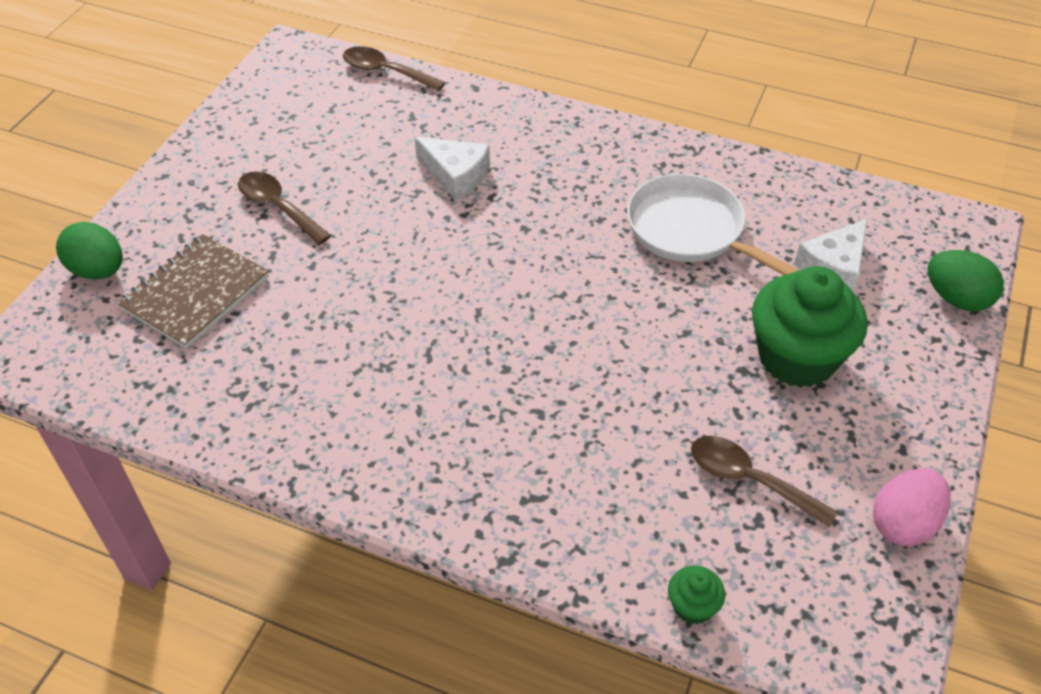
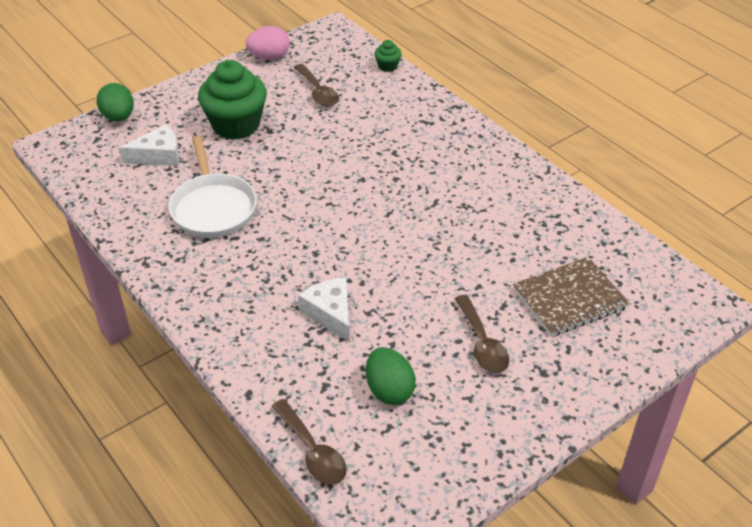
camera: 150 degrees left, 5 degrees down
green egg [56,222,123,279] -> green egg moved to [366,347,416,405]

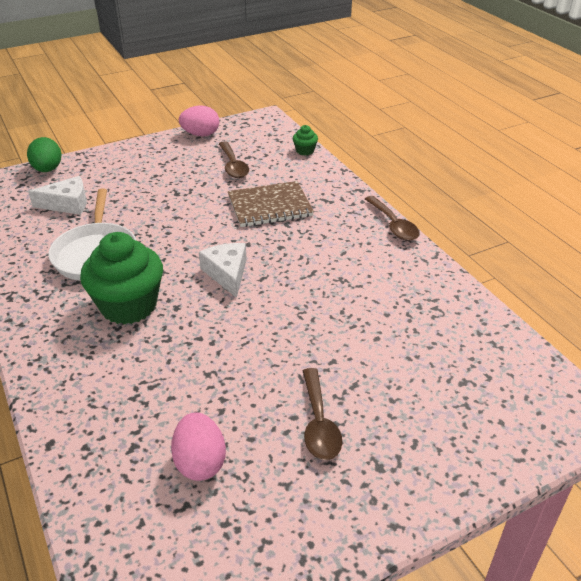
camera: 10 degrees right, 5 degrees down
green cupcake [198,60,267,140] -> green cupcake moved to [80,232,163,325]
brown spoon [271,399,347,485] -> brown spoon moved to [365,196,420,241]
white cheese [298,277,350,342] -> white cheese moved to [199,243,247,298]
green egg [366,347,416,405] -> pink egg [171,412,226,481]
brown notebook [513,257,630,337] -> brown notebook moved to [228,181,314,227]

